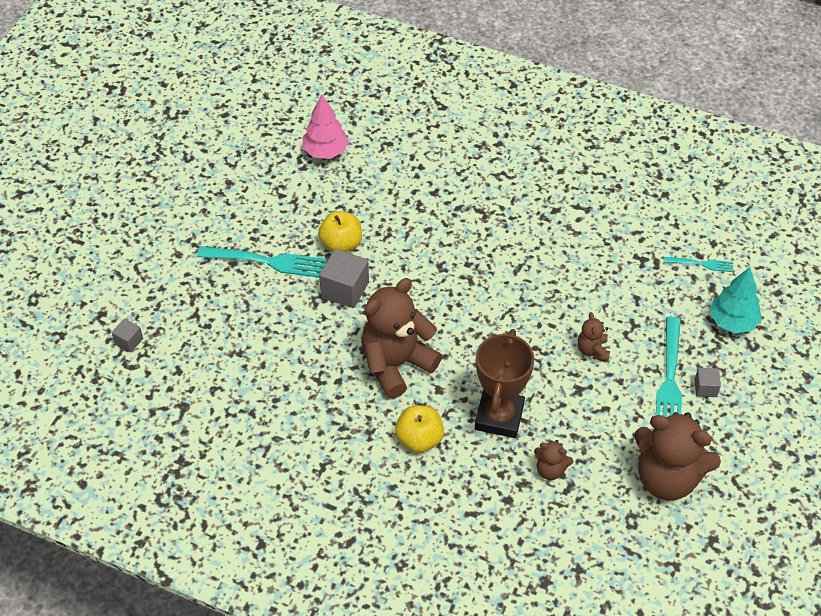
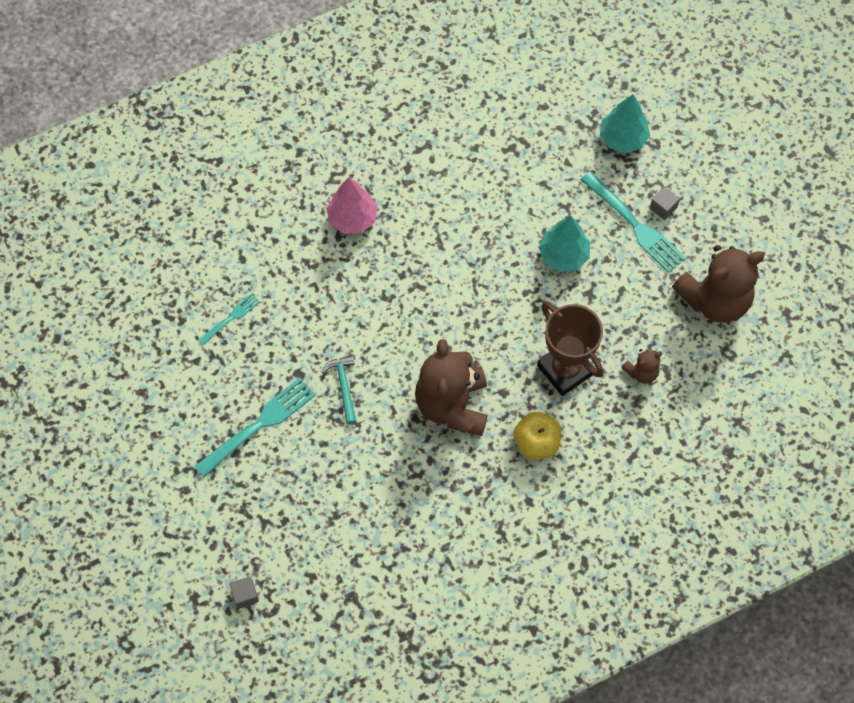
camera: 50 degrees left, 15 degrees up
pink tree [303,94,349,159] -> pink tree moved to [326,177,378,234]
yellow apple [318,211,362,252] -> none
grey cube [319,249,369,308] -> turquoise hammer [322,355,357,424]
brown teddy bear [577,312,610,361] -> turquoise tree [539,216,590,272]
turquoise fork [664,257,733,272] -> turquoise fork moved to [198,293,260,345]

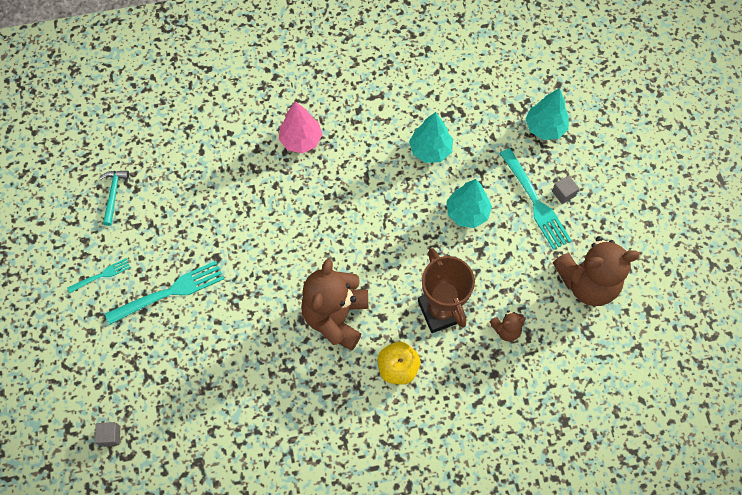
camera: 15 degrees right, 0 degrees up
turquoise fork [198,293,260,345] -> turquoise fork moved to [67,258,131,293]
turquoise hammer [322,355,357,424] -> turquoise hammer moved to [99,171,129,226]
none -> turquoise tree [409,112,453,163]

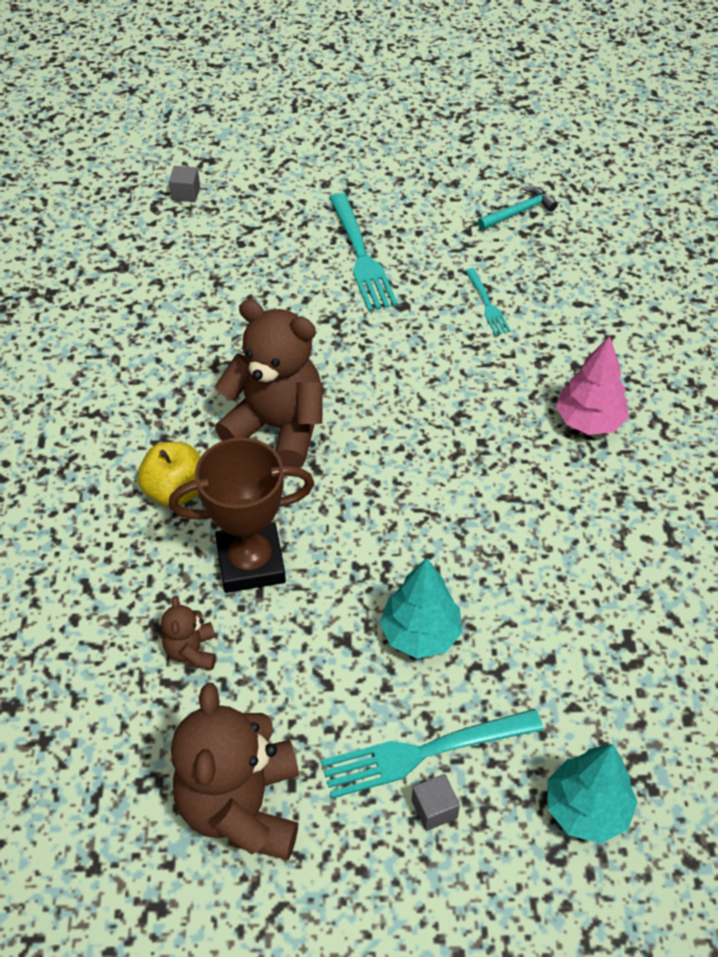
camera: 100 degrees right, 15 degrees down
turquoise fork [67,258,131,293] -> turquoise fork moved to [465,268,511,335]
turquoise hammer [99,171,129,226] -> turquoise hammer turned 45 degrees counterclockwise [478,186,558,230]
turquoise tree [409,112,453,163] -> none

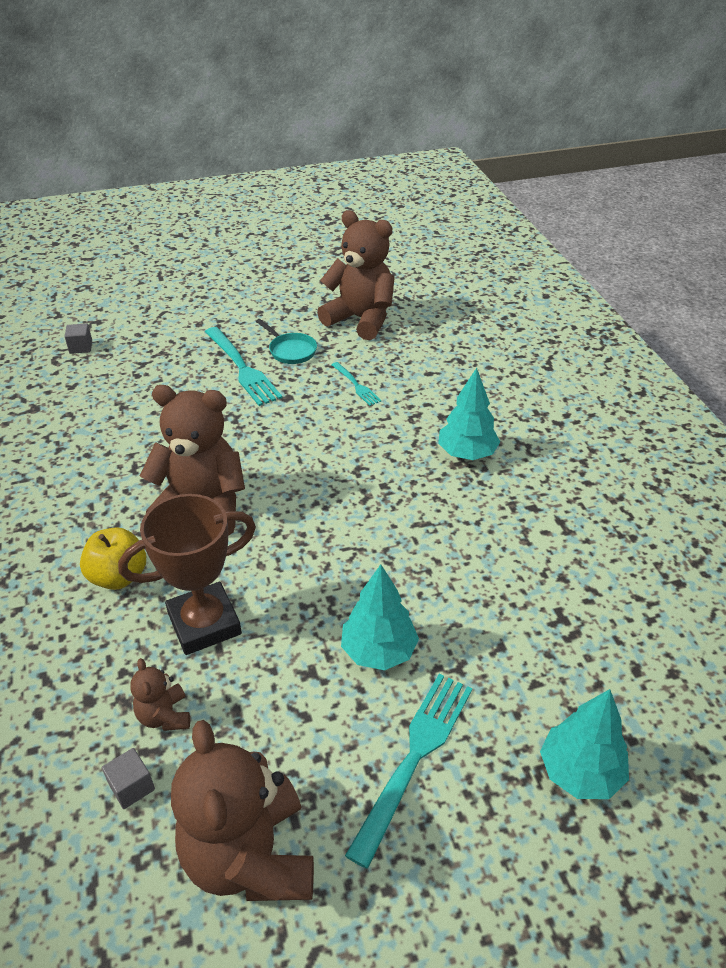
camera: 15 degrees left, 10 degrees down
turquoise fork [321,709,544,798] -> turquoise fork turned 150 degrees clockwise [345,674,472,869]
grey cube [412,774,460,831] -> grey cube moved to [102,748,155,809]
turquoise hammer [478,186,558,230] -> brown teddy bear [317,210,395,340]
pink tree [556,336,629,435] -> turquoise tree [438,368,500,460]
none -> turquoise pan [256,319,317,364]

